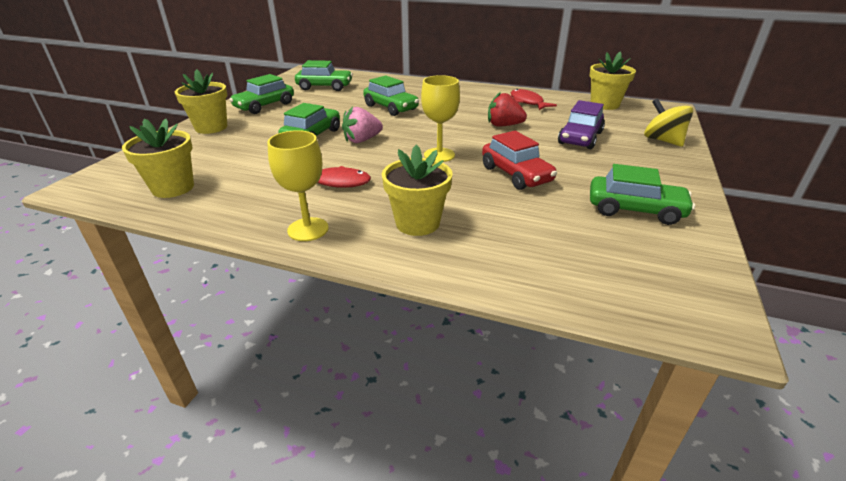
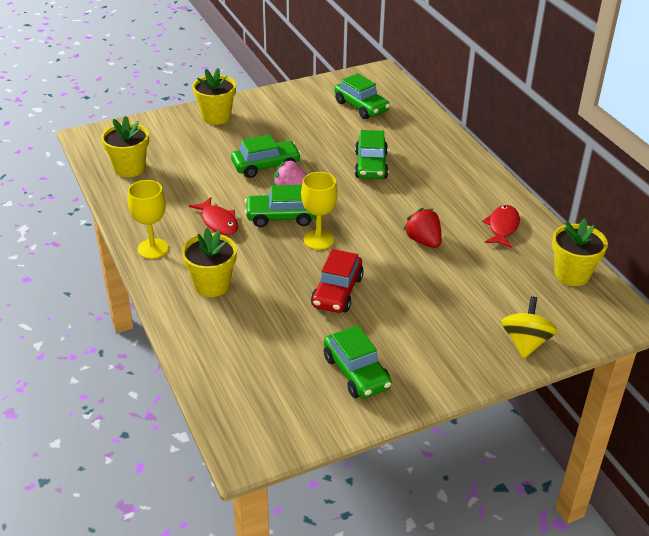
camera: 45 degrees right, 5 degrees up
green car [229,74,294,114] -> green car moved to [245,185,317,227]
purple car [558,100,605,149] -> none

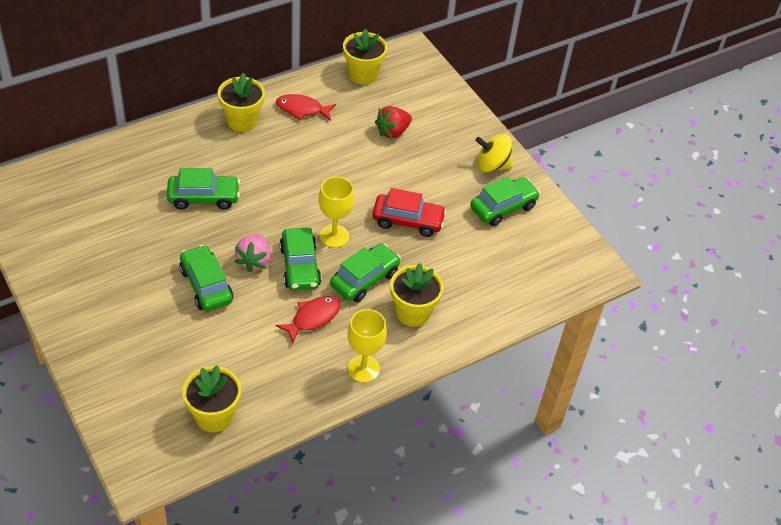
camera: 100 degrees left, 10 degrees up
yellow flower pot [192,68,236,125] -> yellow flower pot moved to [218,73,265,132]
green car [334,73,390,119] -> green car moved to [330,244,401,302]
red strawberry [403,208,442,248] -> red strawberry moved to [375,106,412,139]
yellow spinning top [501,296,557,358] -> yellow spinning top moved to [475,134,513,172]

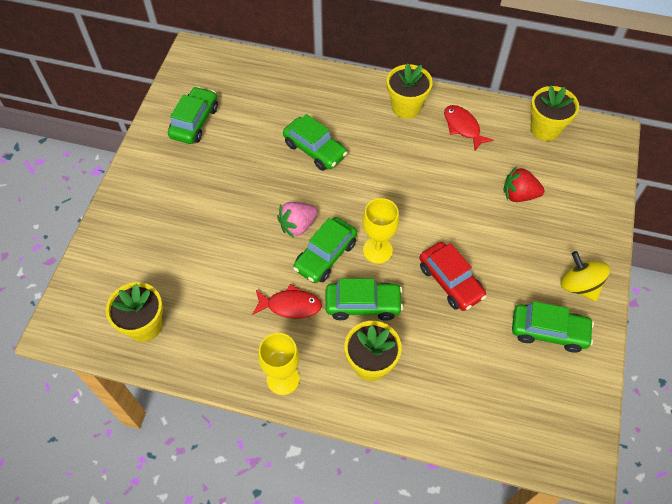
camera: 50 degrees right, 10 degrees up
green car [179,245,233,311] -> green car moved to [168,86,218,144]

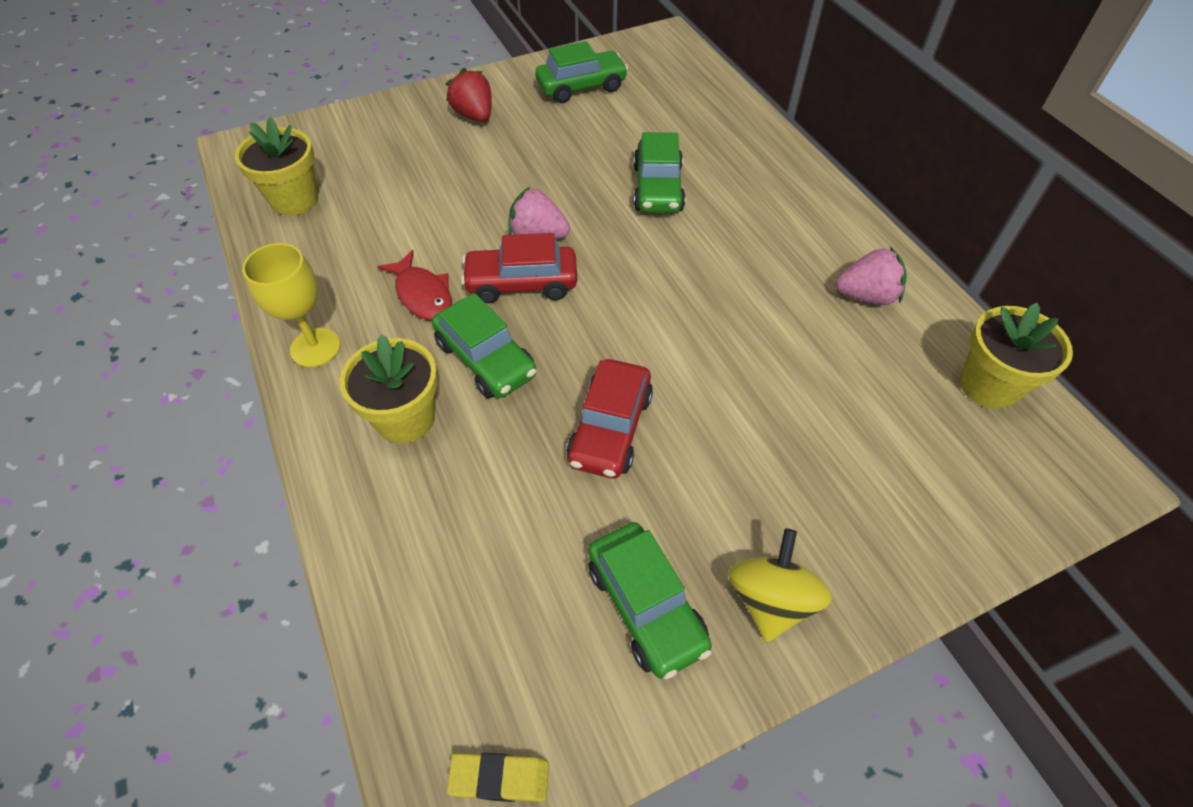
camera: 50 degrees right, 5 degrees down
green car [293,217,357,283] -> red car [461,233,577,303]
yellow goblet [362,198,400,264] -> none
yellow flower pot [387,64,433,119] -> none
red fish [444,105,494,151] -> pink strawberry [836,247,907,305]
red strawberry [503,166,545,202] -> red strawberry moved to [445,68,492,122]
none -> yellow eraser [447,753,549,802]

